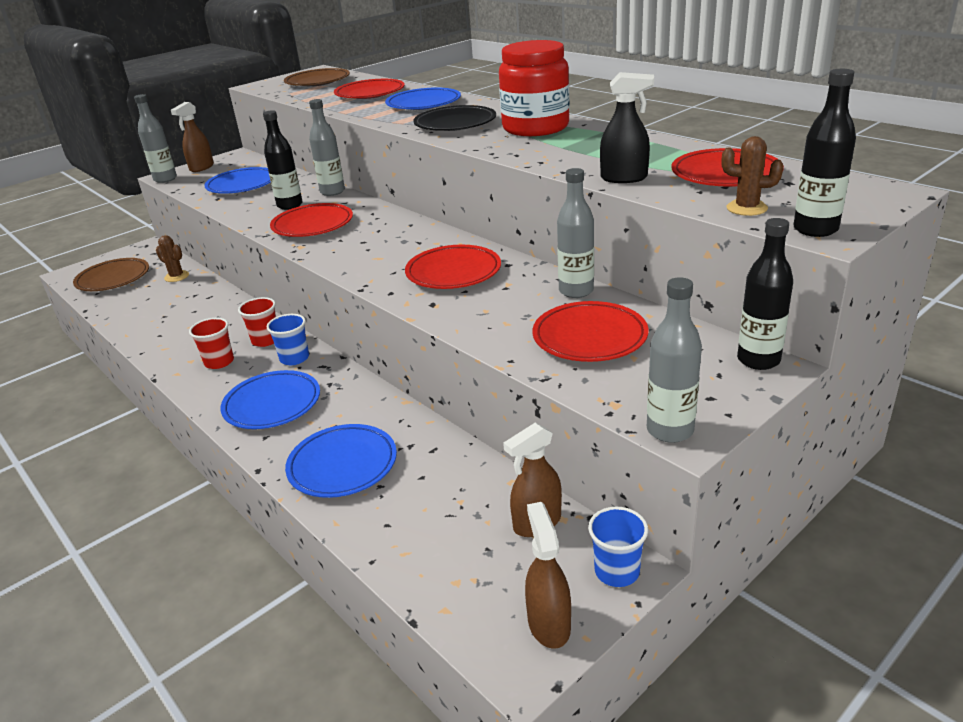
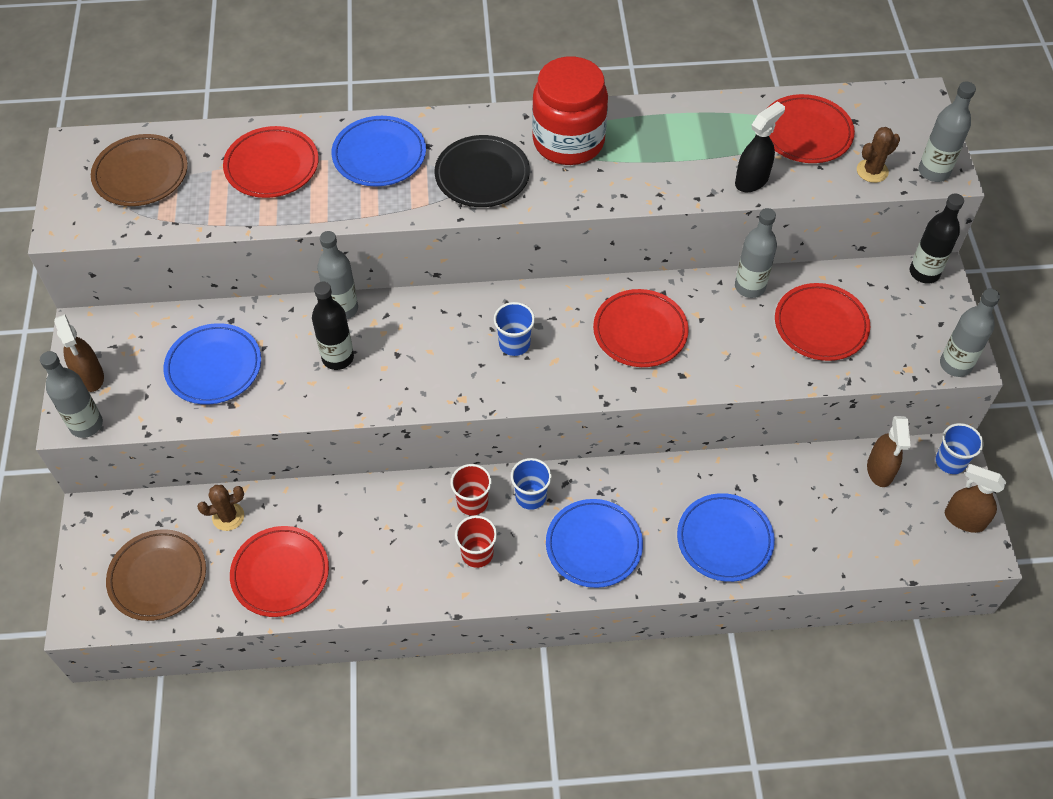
camera: 55 degrees left, 25 degrees up
red plate [270,203,353,237] -> red plate moved to [230,526,329,617]
black bottle [793,69,856,237] -> grey bottle [919,82,976,182]
none -> blue cup [494,302,535,356]

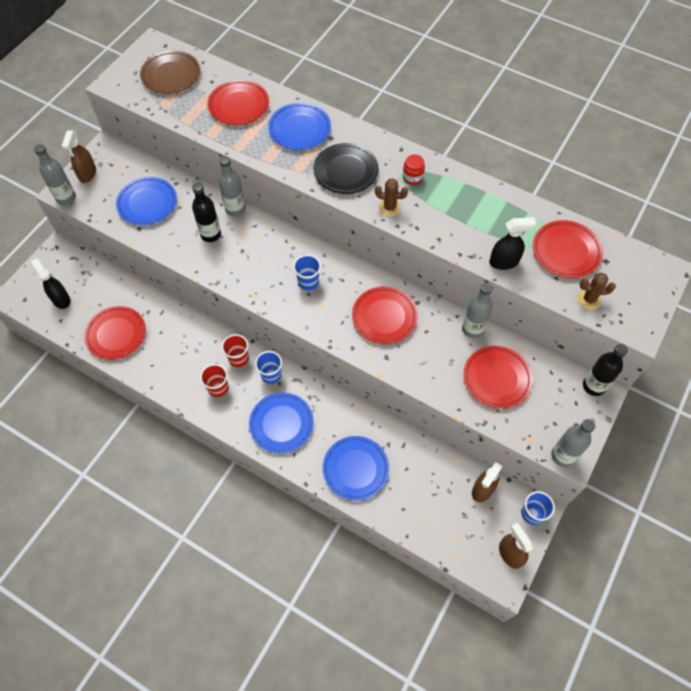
camera: 35 degrees right, 5 degrees up
brown plate [106,529,206,621] -> black spray bottle [31,258,70,309]
brown cactus [197,485,244,531] -> brown cactus moved to [375,178,408,216]
red jar [532,57,608,165] -> red jar [403,155,425,185], size x0.41
grey bottle [919,82,976,182] -> none

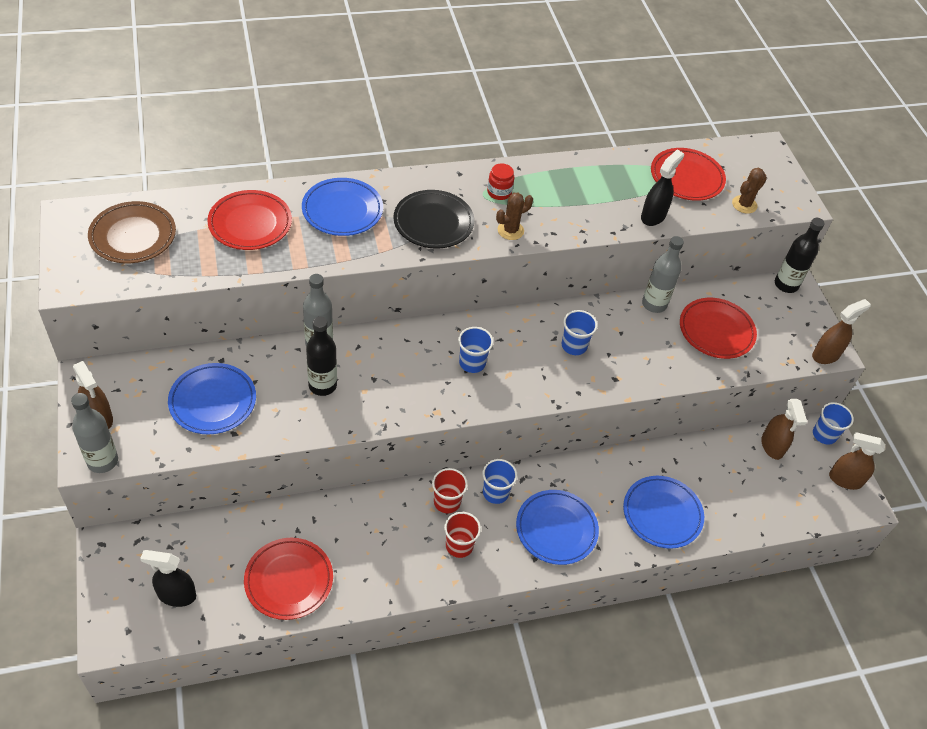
camera: 50 degrees left, 10 degrees down
red plate [352,286,418,344] -> blue cup [562,310,598,355]
grey bottle [551,419,595,467] -> brown spray bottle [812,299,871,364]

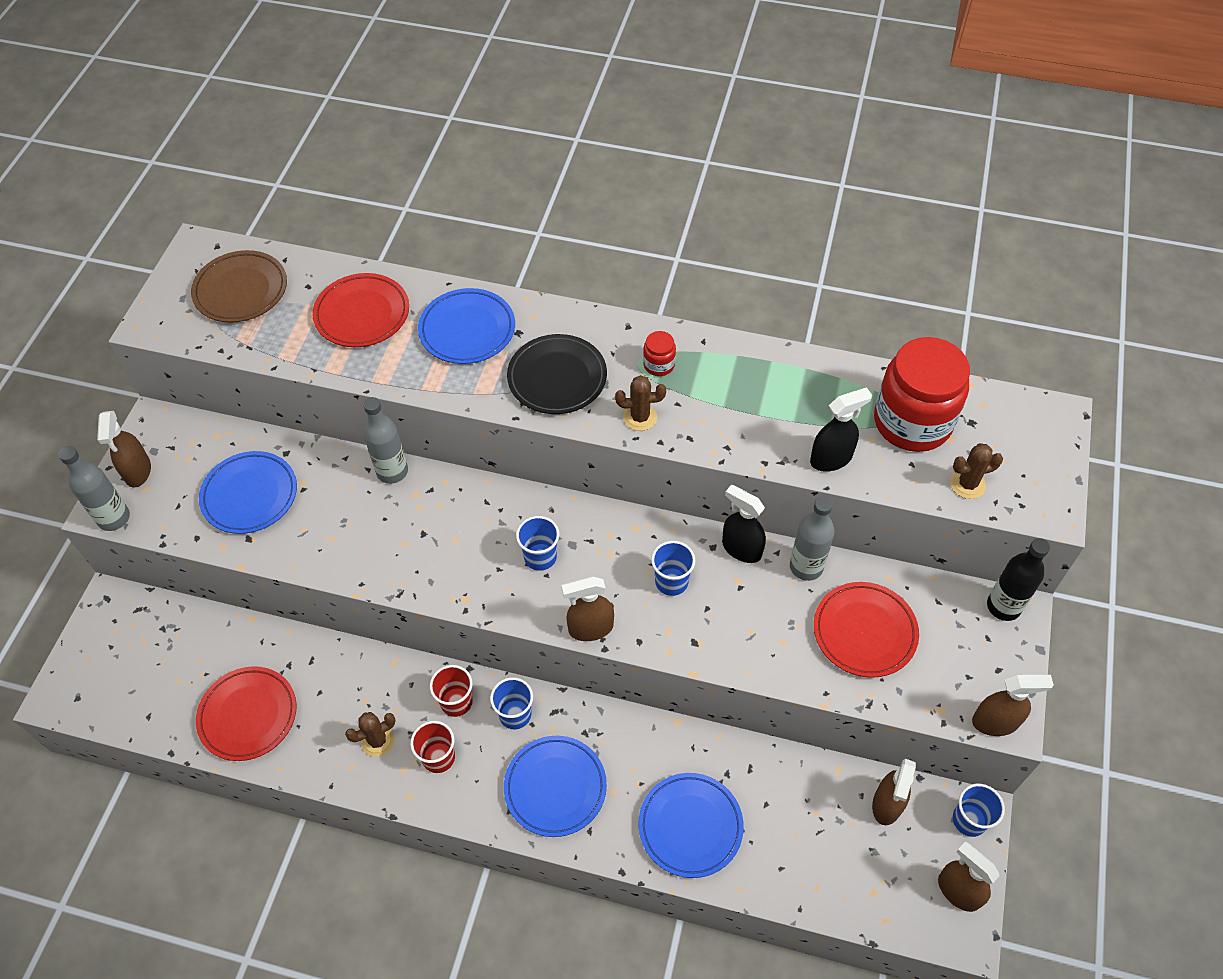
camera: 35 degrees right, 5 degrees up
black spray bottle [140,550,196,607] -> black spray bottle moved to [722,485,766,563]
black bottle [306,316,337,396] -> none
red plate [651,148,726,201] -> red jar [874,337,970,452]
none -> brown cactus [345,712,396,757]
none -> brown spray bottle [561,576,614,641]

